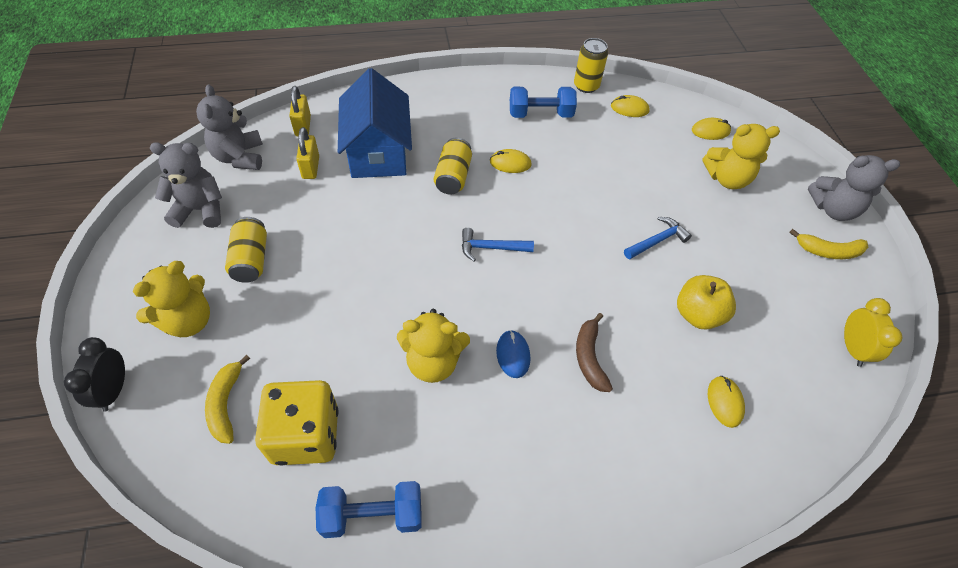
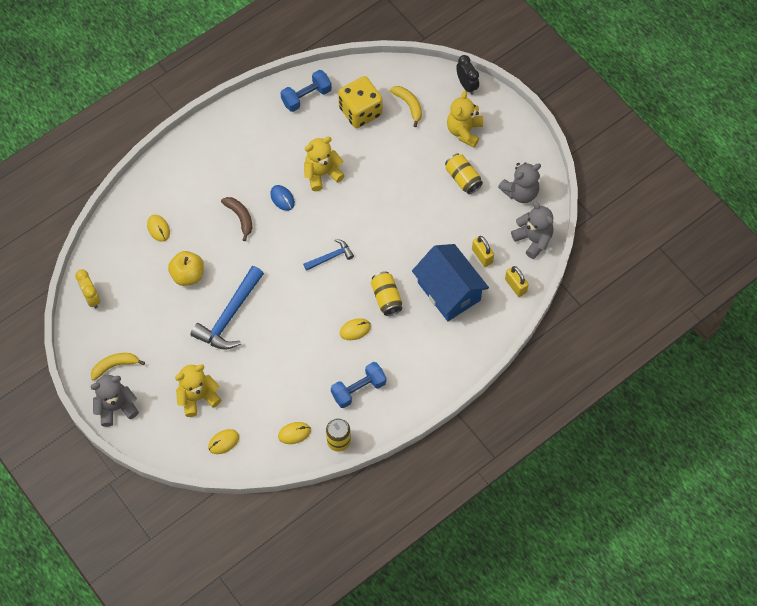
camera: 155 degrees right, 10 degrees up
blue hammer [624,217,692,259] -> blue hammer [191,266,264,350], size x1.87

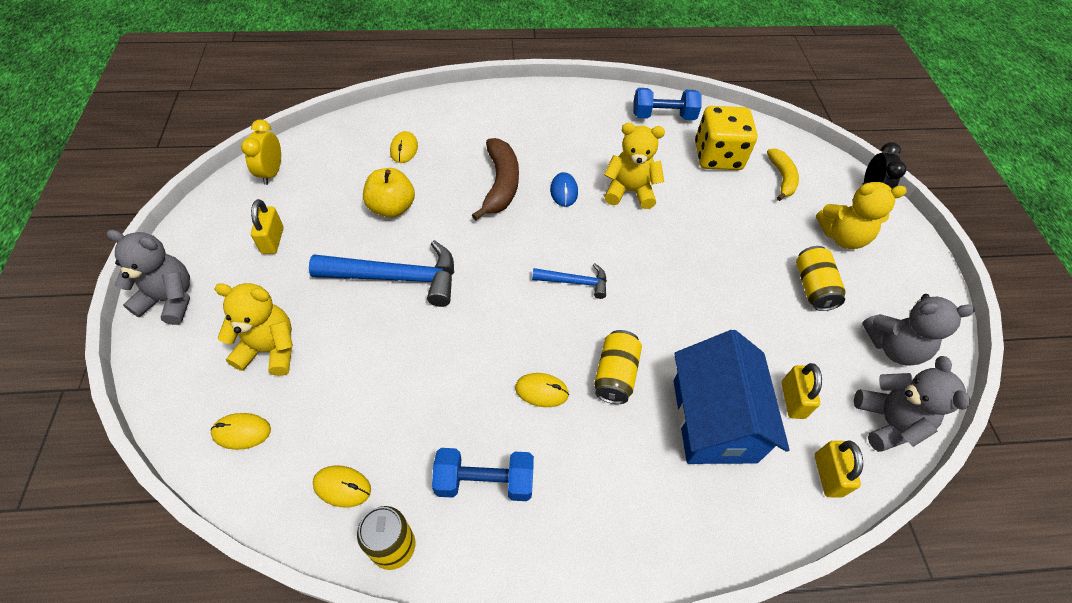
camera: 30 degrees right, 10 degrees down
yellow banana [91,353,145,381] -> none
blue hammer [191,266,264,350] -> blue hammer turned 150 degrees counterclockwise [309,240,454,307]
brown banana [221,197,252,241] -> brown banana [472,138,519,220], size x1.51
yellow teddy bear [447,91,483,148] -> yellow teddy bear turned 135 degrees counterclockwise [816,182,907,249]
none -> yellow padlock [251,199,284,254]

